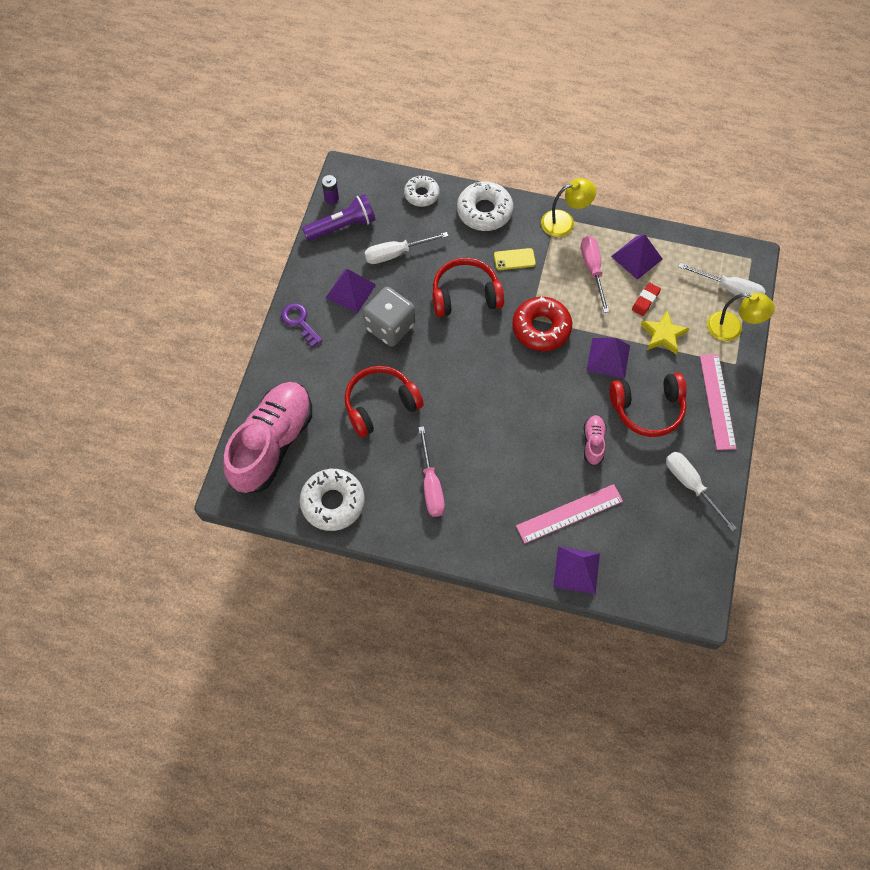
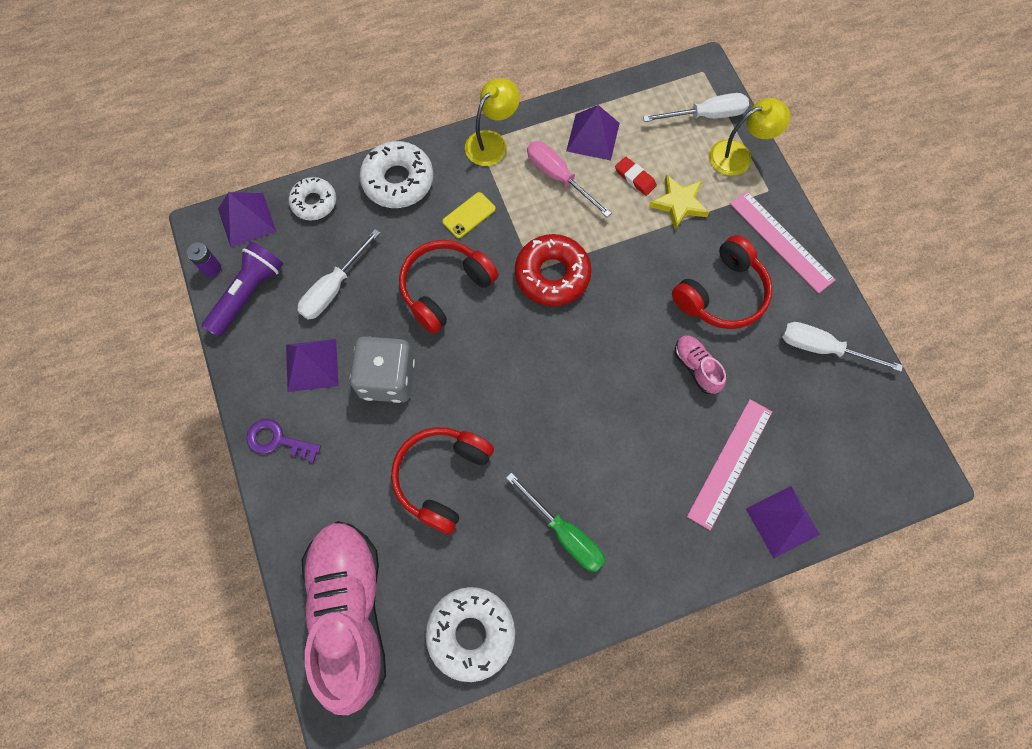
camera: 35 degrees left, 5 degrees up
pink screwdriver [418,426,445,517] -> green screwdriver [506,473,606,572]
purple pyramid [586,338,630,379] -> purple pyramid moved to [218,192,277,248]
red eraser [632,282,661,316] -> red eraser turned 45 degrees counterclockwise [615,157,657,196]

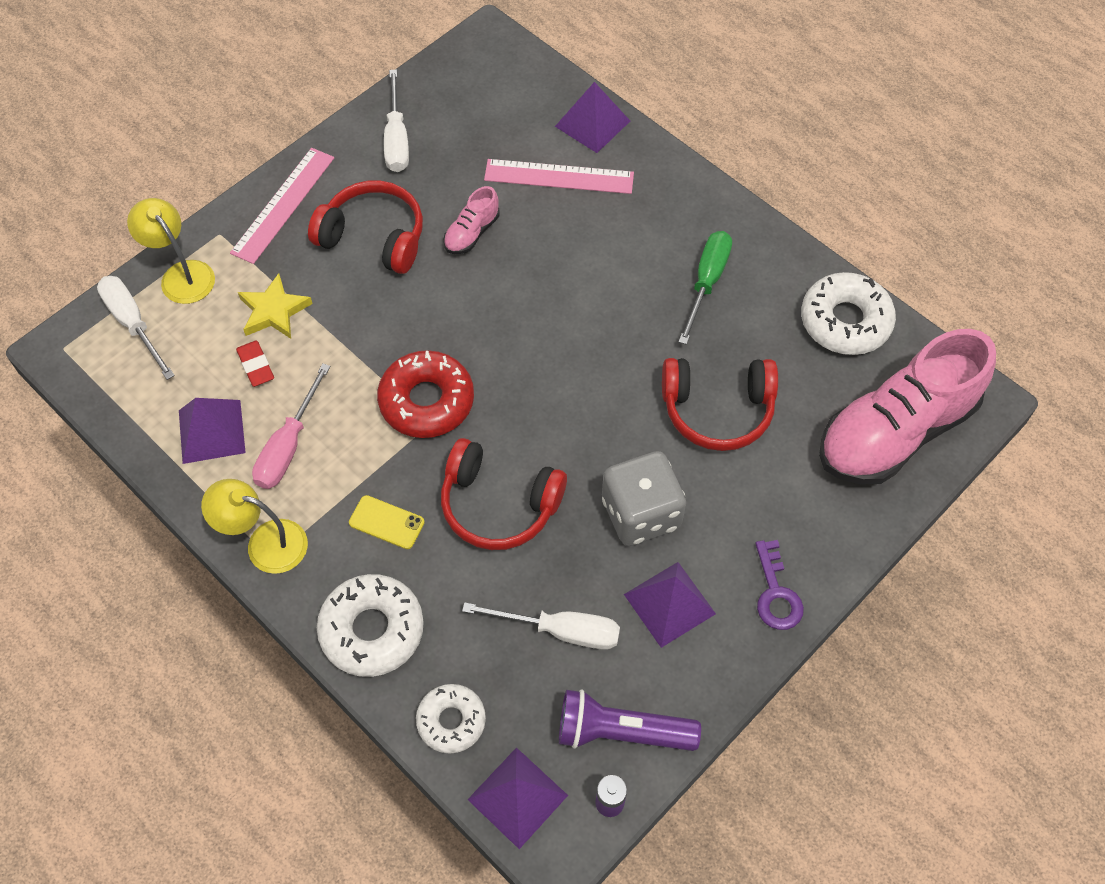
camera: 115 degrees left, 10 degrees down
red eraser [615,157,657,196] -> red eraser turned 45 degrees counterclockwise [236,340,274,387]

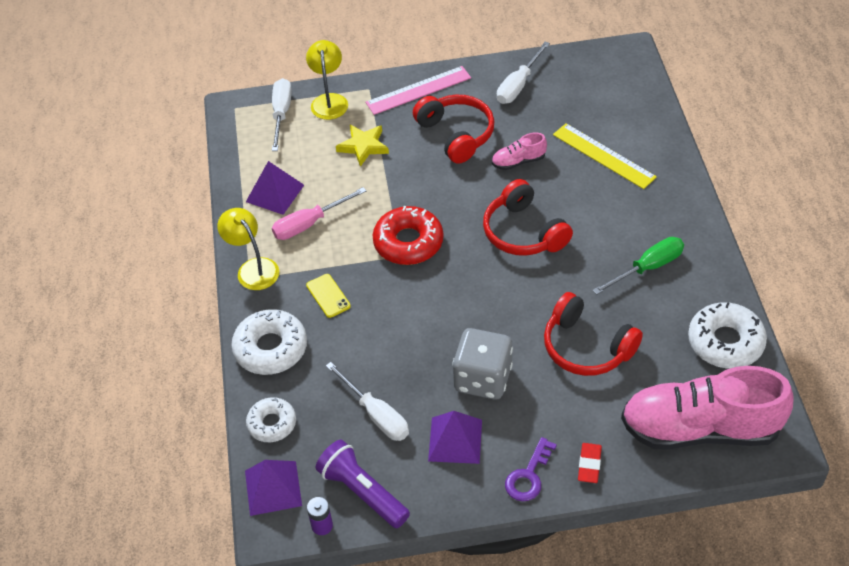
camera: 40 degrees right, 10 degrees down
red eraser [236,340,274,387] -> red eraser moved to [578,443,602,483]
red headphones [441,438,567,550] -> red headphones moved to [483,179,573,256]
pink ruler [484,159,634,194] -> yellow ruler [553,123,657,189]
purple pyramid [555,82,630,153] -> none

